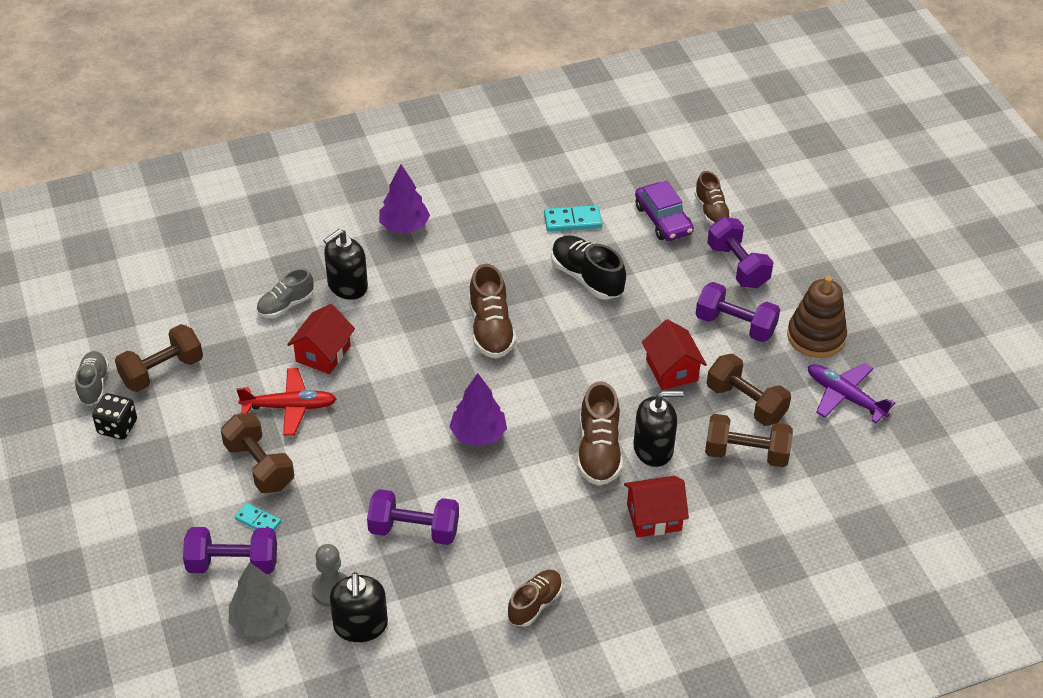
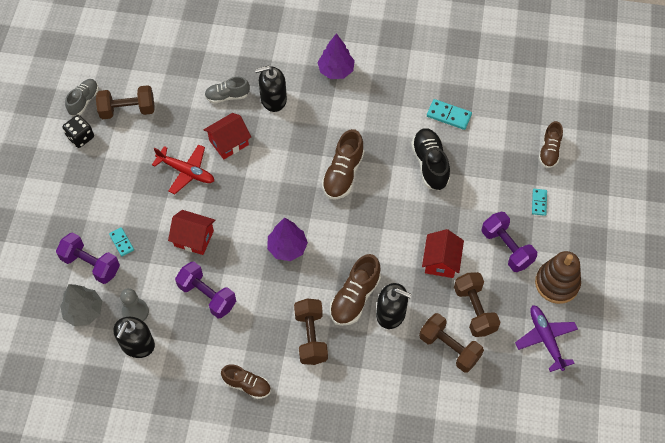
camera: 30 degrees right, 15 degrees up
brown dumbbell [221,413,294,493] -> brown dumbbell moved to [294,298,328,365]
brown shoe [508,570,563,627] -> brown shoe turned 45 degrees clockwise [221,364,271,399]
red house [624,476,689,538] -> red house moved to [168,210,215,255]
purple car [635,181,694,241] -> none
purple dumbbell [707,217,773,288] -> turquoise domino [532,189,547,216]

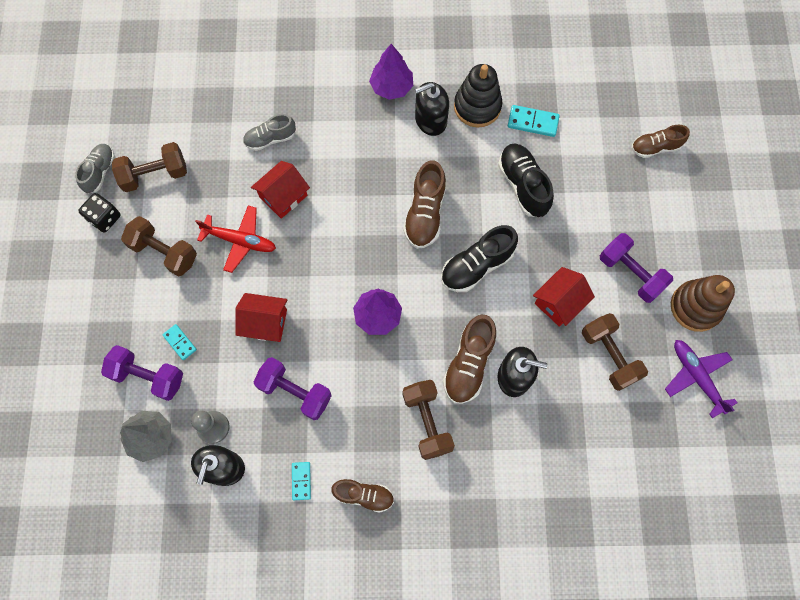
camera: 10 degrees left, 10 degrees up
black soap dispenser [255,66,287,112] -> black soap dispenser moved to [415,82,449,136]
brown dumbbell [419,313,484,373] -> brown dumbbell moved to [121,216,197,277]
red house [422,229,464,278] -> red house turned 45 degrees clockwise [533,267,595,327]
turquoise domino [532,189,547,216] -> turquoise domino moved to [292,462,311,500]
brown shoe [539,121,563,168] -> brown shoe turned 75 degrees clockwise [631,125,690,158]
none -> black shoe [441,225,518,292]
none -> black stacking toy [454,64,502,128]

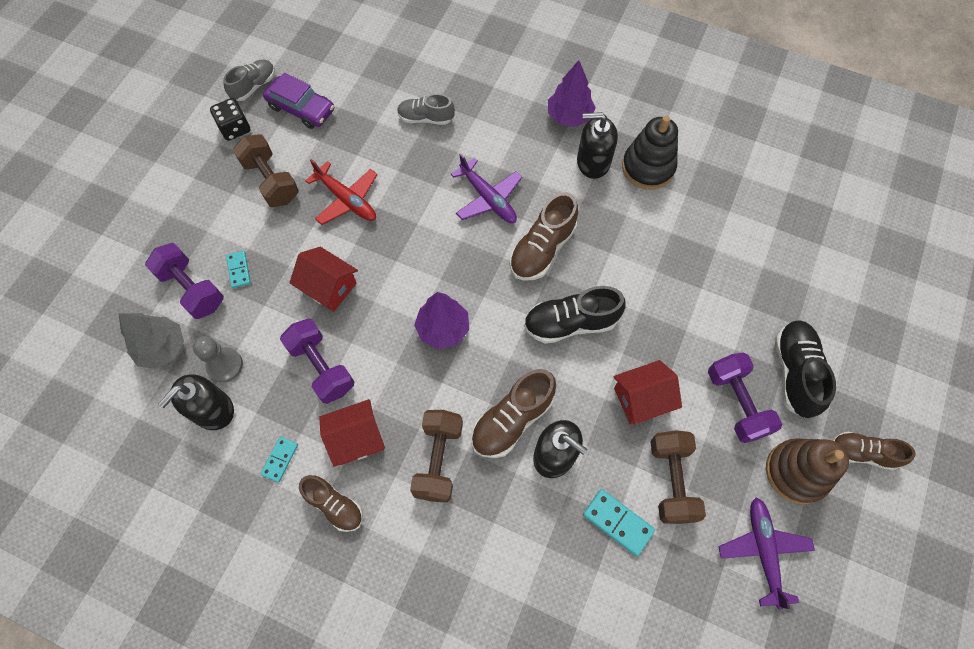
camera: 25 degrees right, 5 degrees down
brown dumbbell [112,142,187,192] -> purple car [263,73,334,129]
red house [251,161,310,219] -> red house moved to [319,399,385,467]
black shoe [498,144,554,217] -> black shoe moved to [775,320,836,418]
turquoise domino [508,105,560,137] -> turquoise domino moved to [583,489,655,556]
brown shoe [631,125,690,158] -> brown shoe moved to [832,432,916,470]
none -> purple plane [451,154,522,223]

